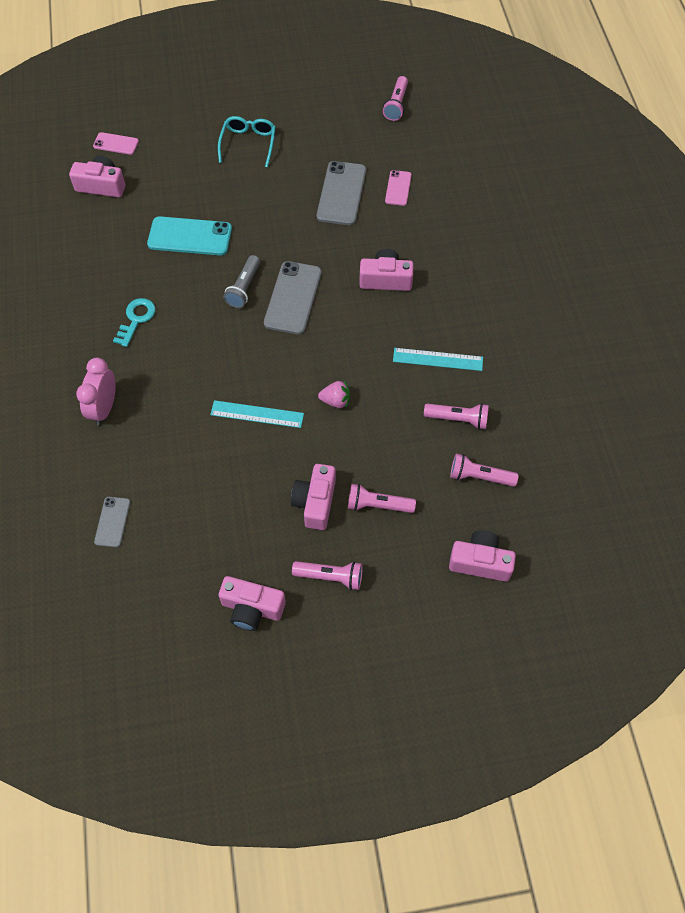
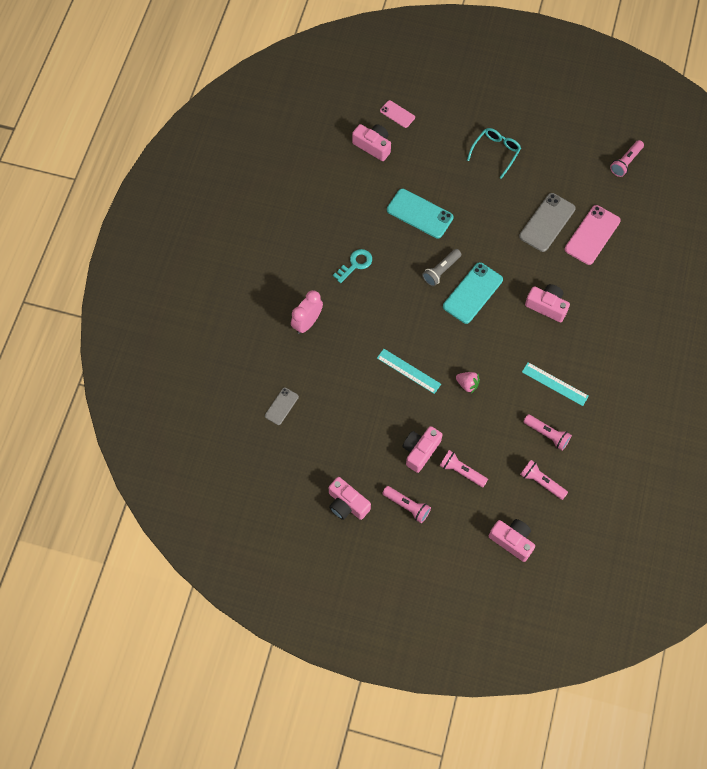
camera: 25 degrees right, 5 degrees up
grey phone [264,261,322,335] -> turquoise phone [443,262,503,324]
pink phone [385,170,412,206] -> pink phone [565,205,621,265], size x1.79

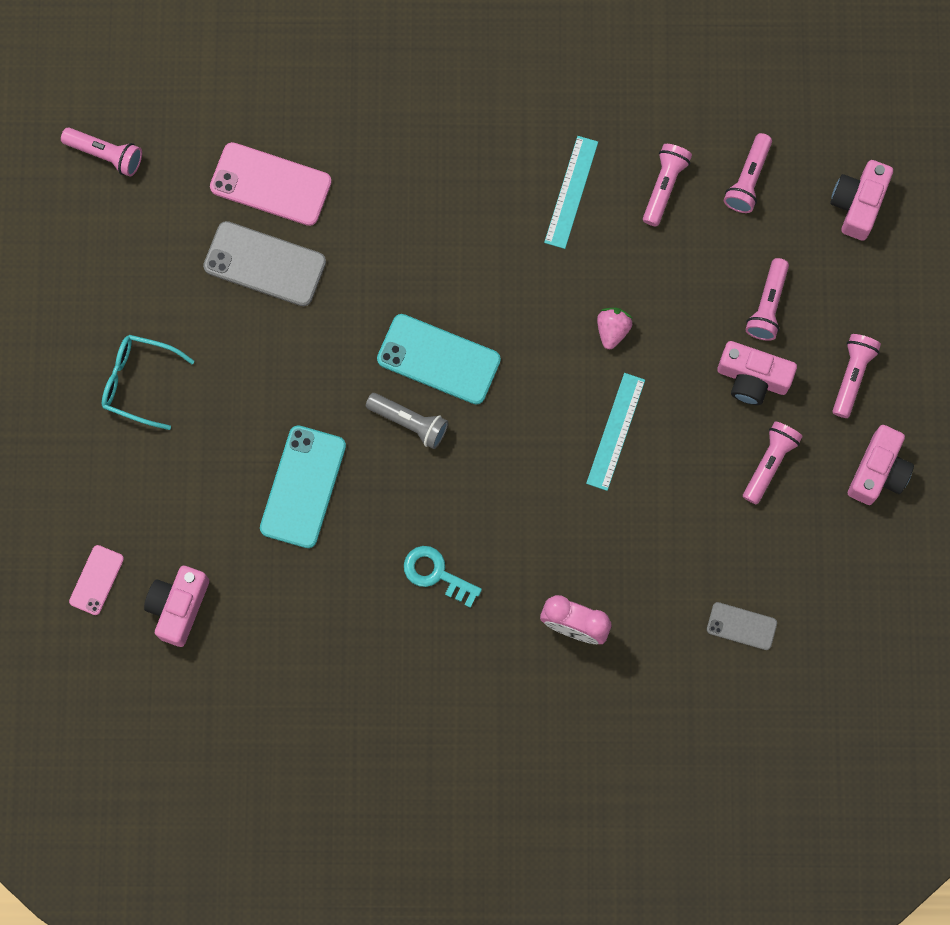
camera: 105 degrees left, 10 degrees up
pink camera [525,284,570,322] -> none
none -> pink flashlight [743,421,803,505]

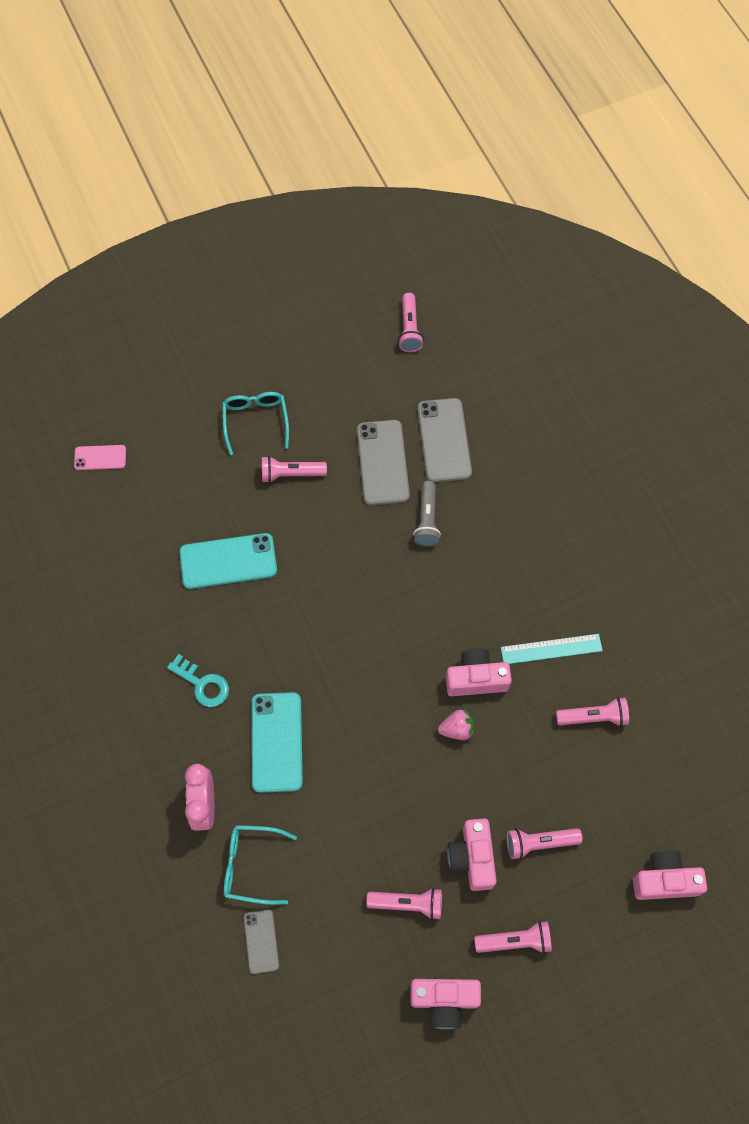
camera: 65 degrees right, 10 degrees down
pink camera [144,566,209,647] -> pink camera moved to [446,648,512,696]
pink phone [210,142,332,226] -> grey phone [417,398,472,483]
grey flashlight [366,393,448,449] -> grey flashlight moved to [413,481,441,547]
turquoise phone [377,314,501,405] -> turquoise phone moved to [251,692,303,793]
turquoise key [404,546,482,608] -> turquoise key turned 120 degrees clockwise [167,654,229,707]
turquoise ruler [586,373,645,491] -> none
pink flashlight [724,133,772,213] -> pink flashlight moved to [262,456,327,483]
none -> turquoise glasses [224,825,297,905]

